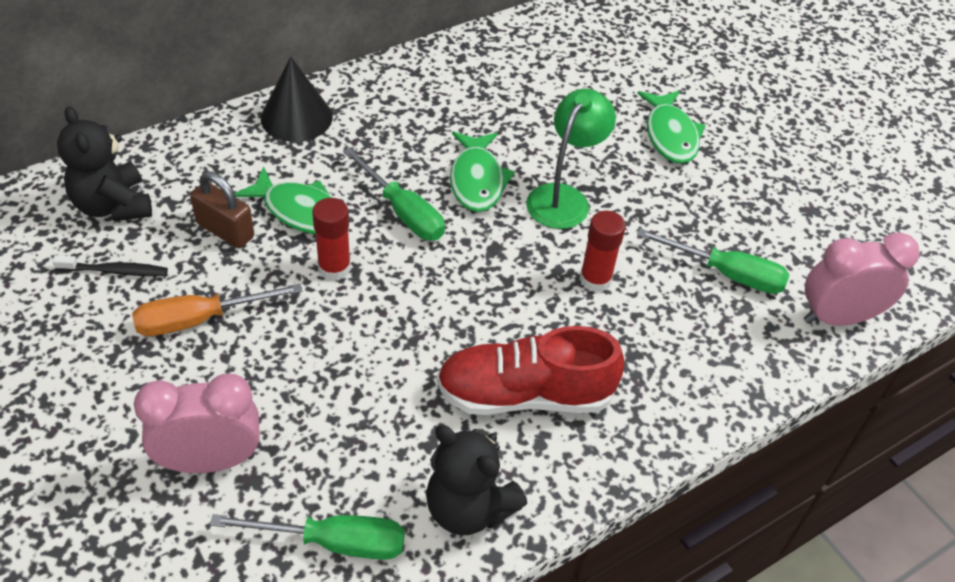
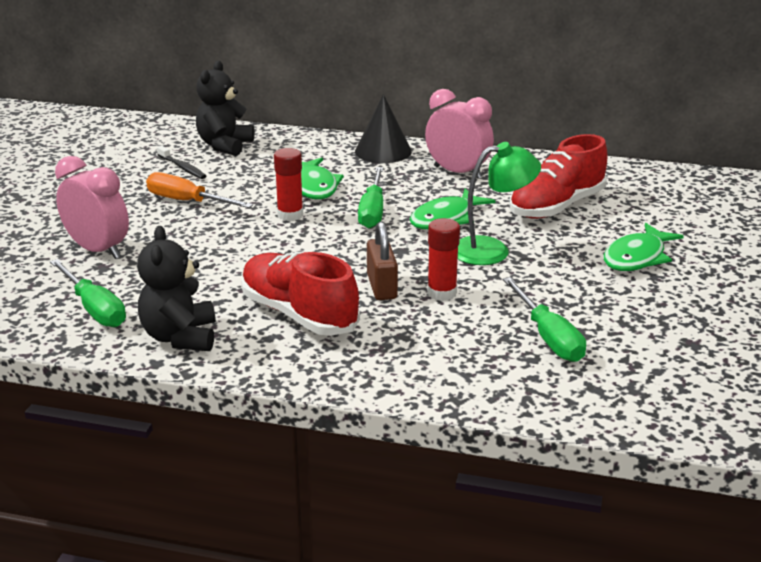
camera: 50 degrees right, 20 degrees down
brown padlock [190,171,254,248] -> brown padlock moved to [367,221,398,300]
pink clock [804,232,920,326] -> pink clock moved to [425,89,494,179]
none -> red shoe [510,134,608,219]

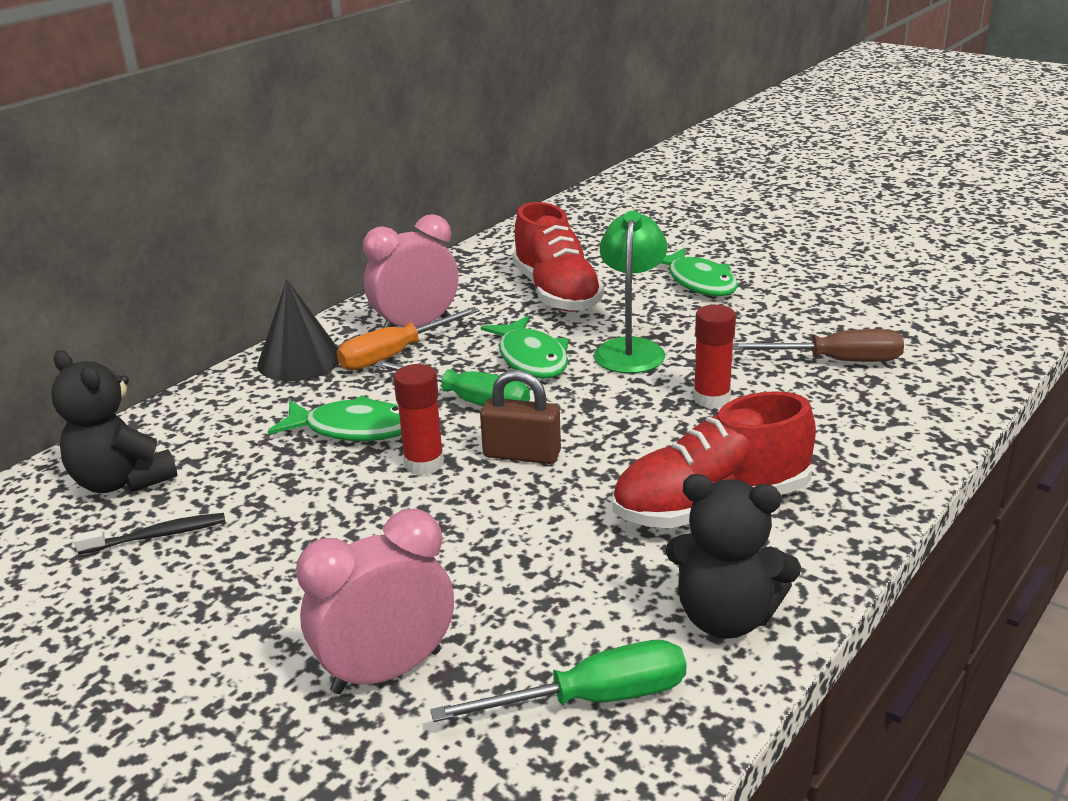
camera: 65 degrees left, 0 degrees up
orange screwdriver [146,172,253,208] -> orange screwdriver moved to [337,307,479,370]
brown padlock [367,221,398,300] -> brown padlock moved to [480,370,561,464]
green screwdriver [503,277,586,362] -> brown screwdriver [732,329,904,362]

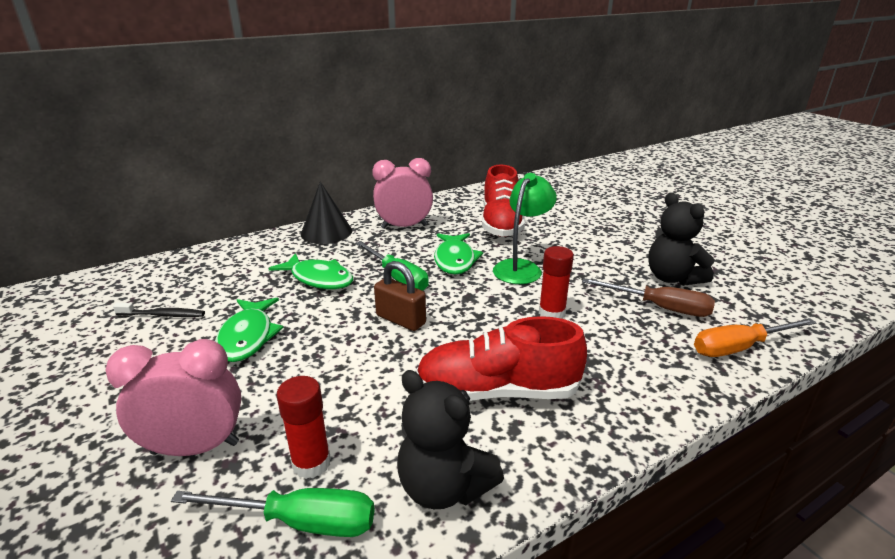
camera: 20 degrees right, 0 degrees up
black teddy bear [51,350,178,493] -> black teddy bear moved to [648,193,715,286]
orange screwdriver [337,307,479,370] -> orange screwdriver moved to [694,318,817,357]
red glue stick [394,364,444,475] -> red glue stick moved to [276,376,331,479]
green fish [660,248,738,296] -> green fish moved to [215,298,284,362]

